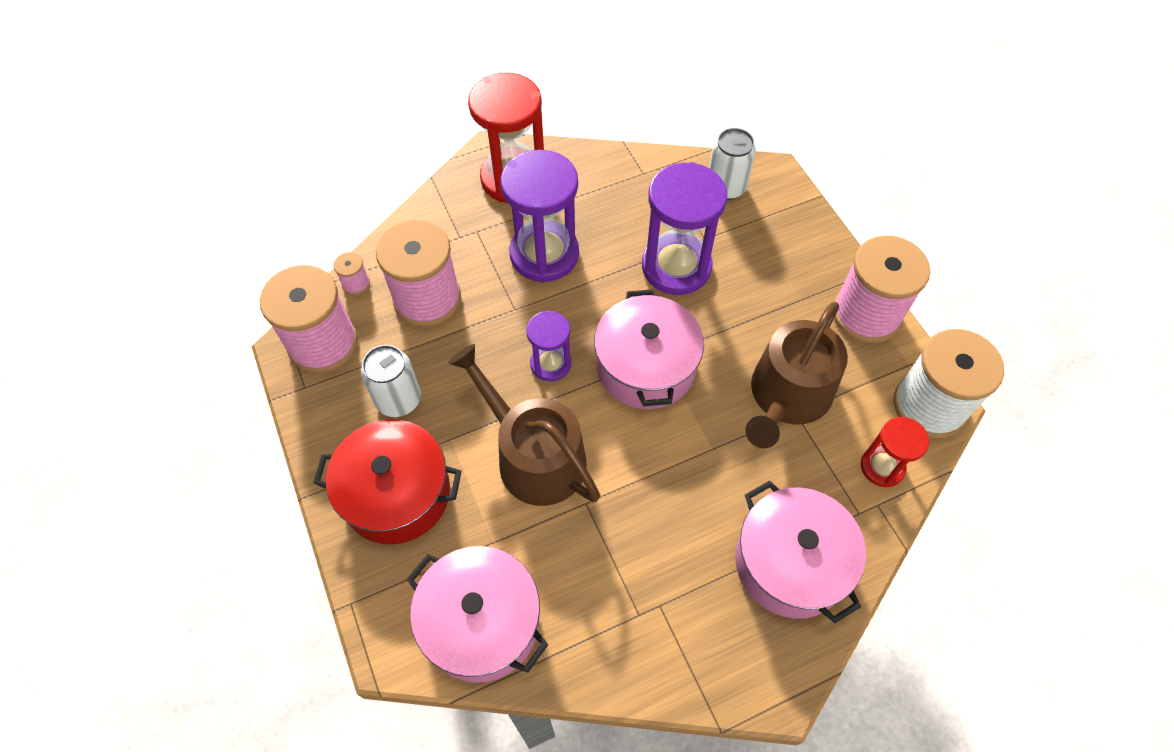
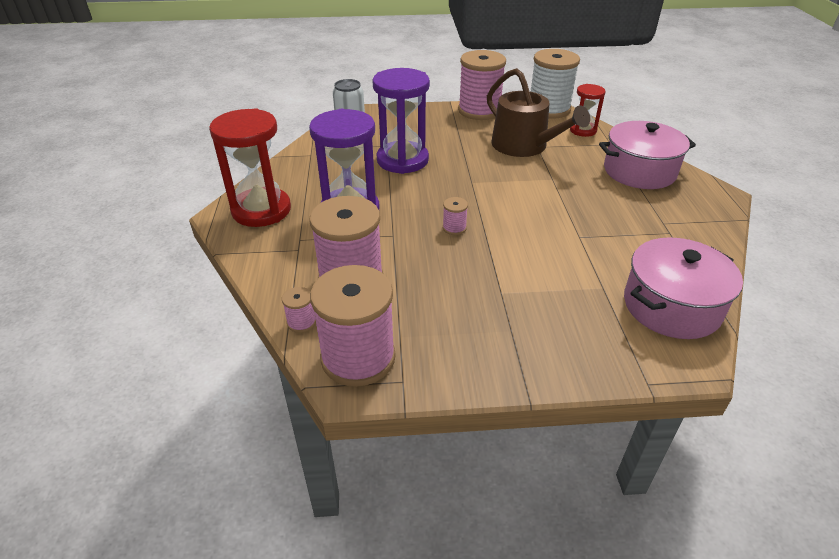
camera: 70 degrees left, 20 degrees down
red pot [313,420,462,544] -> none
white can [361,345,421,417] -> none
brown watering can [448,344,600,506] -> none
purple hourglass [526,311,571,382] -> pink spool [443,197,468,235]
pink pot [594,289,704,409] -> none

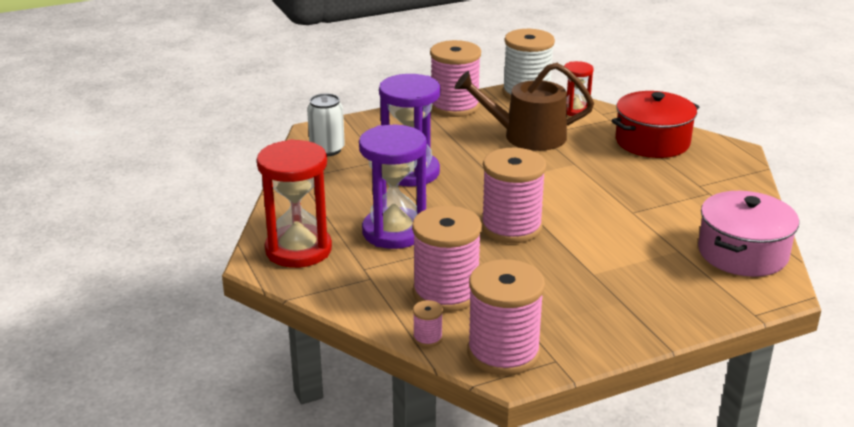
camera: 20 degrees left, 10 degrees down
pink spool [443,197,468,235] -> pink spool [481,148,546,243], size x2.41
brown watering can [487,68,590,157] -> brown watering can turned 150 degrees clockwise [455,63,594,151]
pink pot [599,121,696,189] -> red pot [611,91,699,158]

